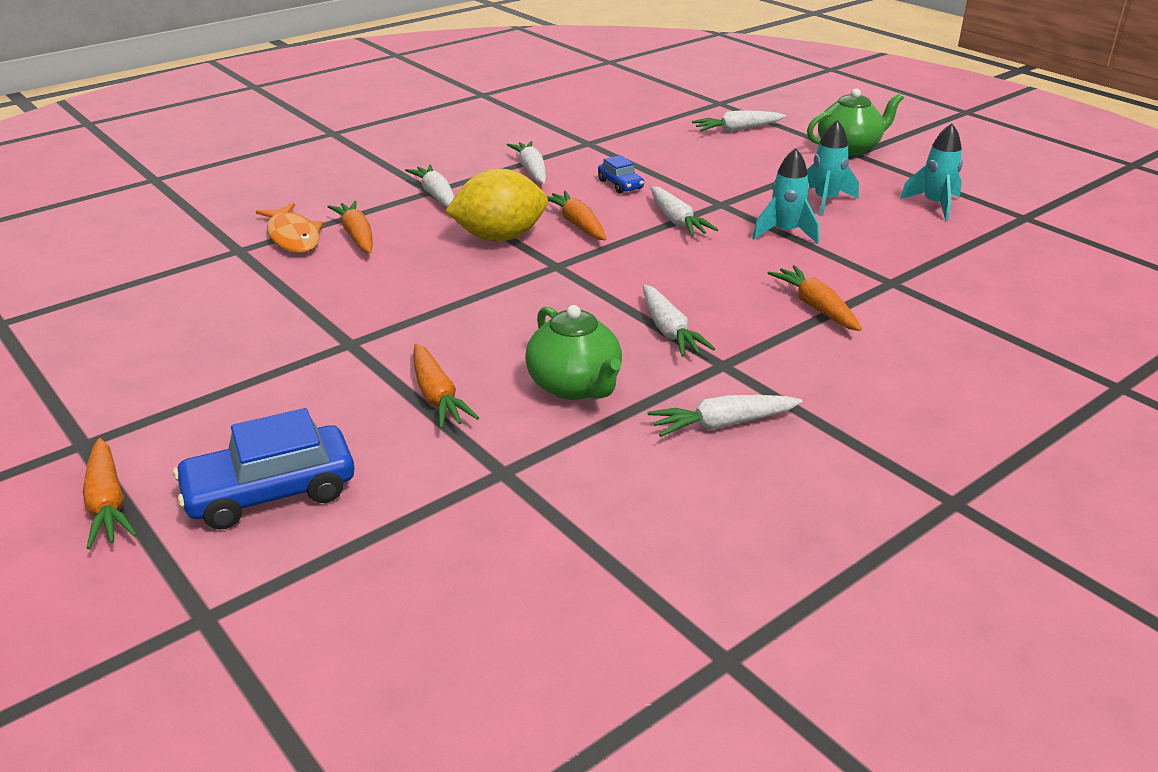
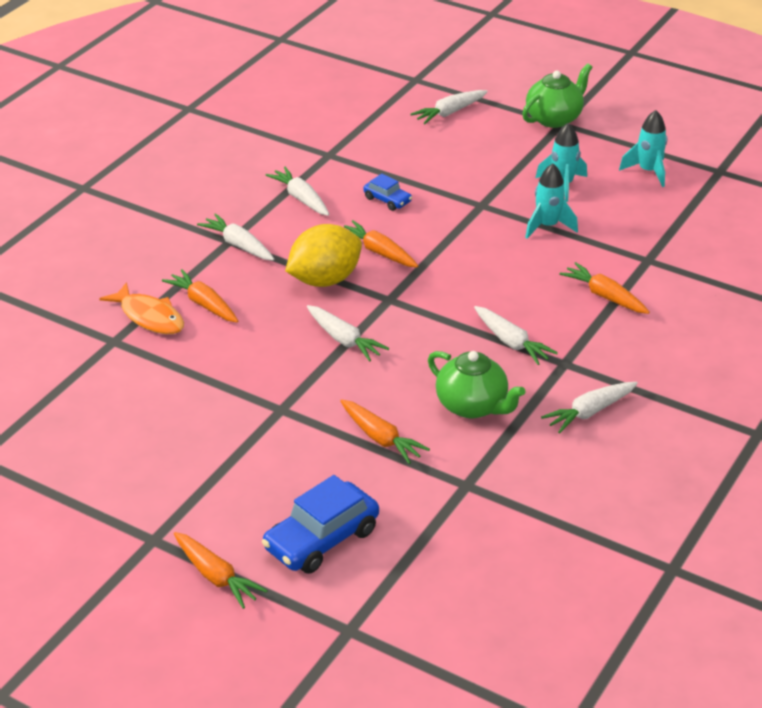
camera: 20 degrees left, 5 degrees up
white carrot [651,186,718,236] -> white carrot moved to [307,305,389,362]

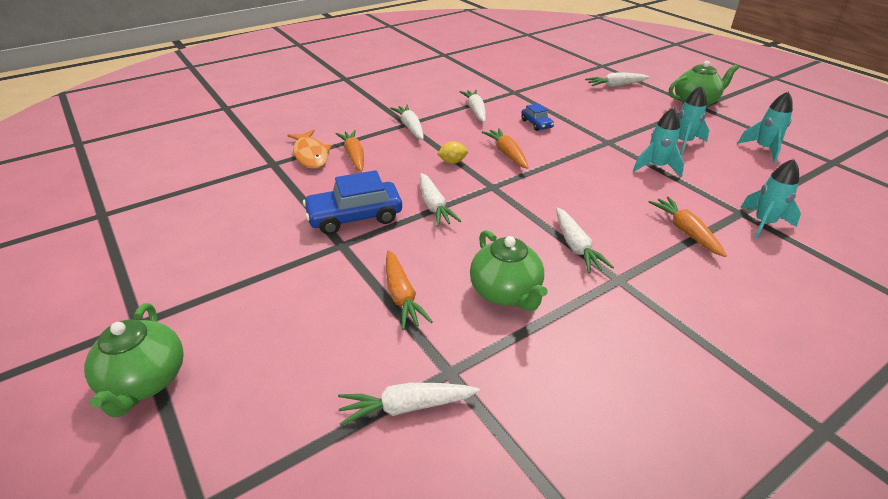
camera: 25 degrees right, 0 degrees up
orange carrot [174,532,268,609] -> green teapot [84,303,184,418]
blue car [262,475,379,574] -> blue car moved to [303,170,402,235]
yellow lemon [285,224,362,287] -> yellow lemon [437,141,468,164], size x0.44
white carrot [541,382,638,433] -> white carrot moved to [338,383,480,426]
none -> turquoise rocket [740,159,801,239]

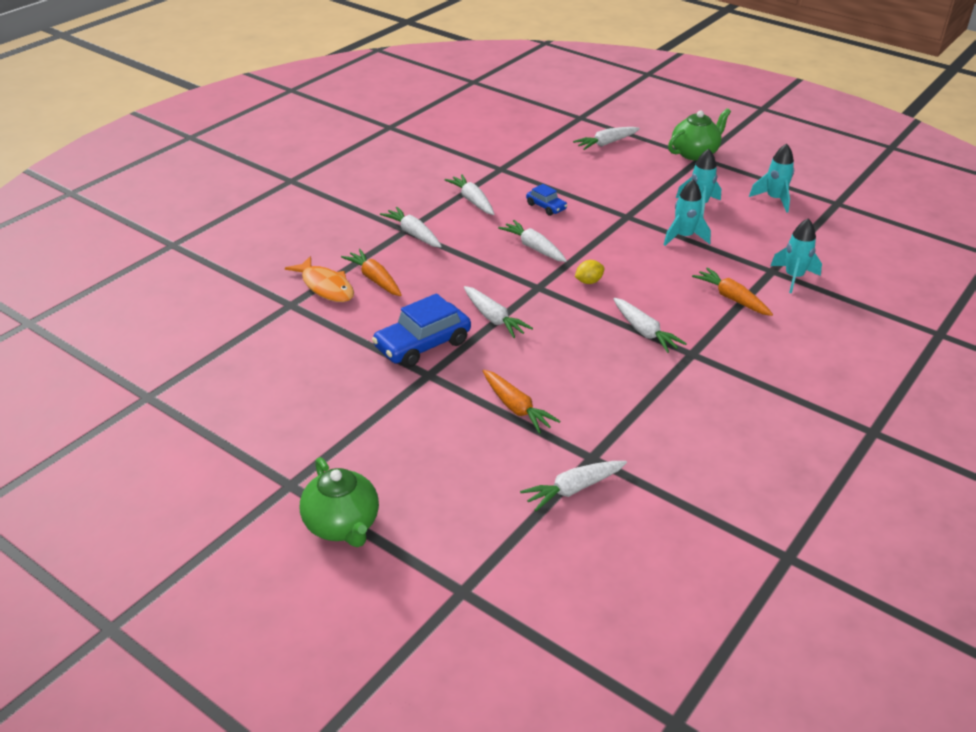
camera: 20 degrees left, 0 degrees up
yellow lemon [437,141,468,164] -> yellow lemon moved to [575,260,604,284]
green teapot [470,230,548,311] -> none
orange carrot [482,128,529,169] -> white carrot [498,220,567,262]

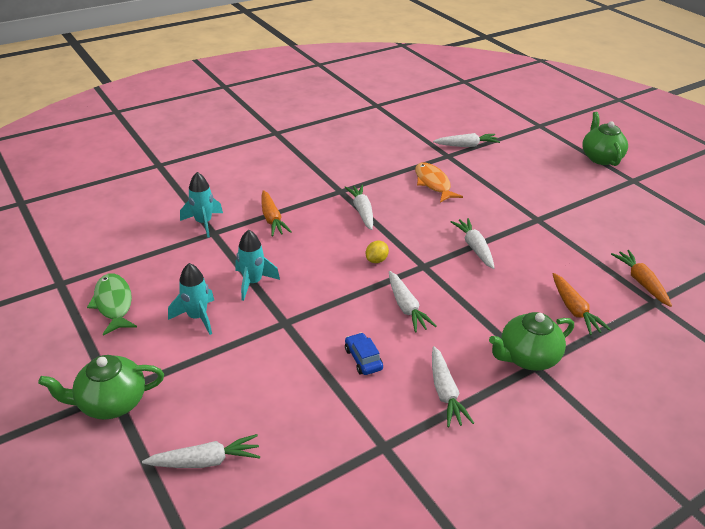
camera: 160 degrees left, 0 degrees up
orange fish [285,256,354,302] -> orange fish moved to [415,163,463,202]
blue car [372,293,471,368] -> none
white carrot [380,207,442,248] -> green teapot [489,312,574,371]
orange carrot [483,369,560,433] -> orange carrot moved to [611,250,672,307]
yellow lemon [575,260,604,284] -> yellow lemon turned 45 degrees counterclockwise [366,241,389,263]
turquoise rocket [749,144,794,213] -> green fish [87,273,137,335]

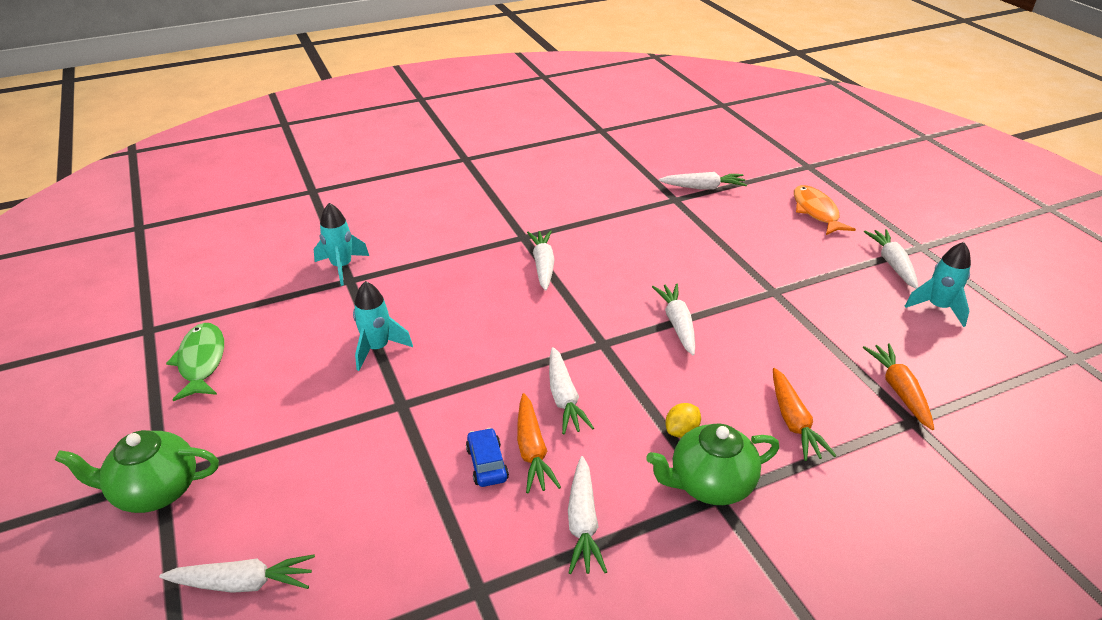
camera: 10 degrees right, 0 degrees up
turquoise rocket [168,263,214,335] -> turquoise rocket moved to [905,242,971,327]
orange carrot [261,190,292,236] -> orange carrot moved to [517,393,561,493]
yellow lemon [366,241,389,263] -> yellow lemon moved to [665,403,701,438]
orange fish [415,163,463,202] -> orange fish moved to [794,185,856,235]
green teapot [582,112,628,166] -> none
none -> white carrot [864,229,918,289]

